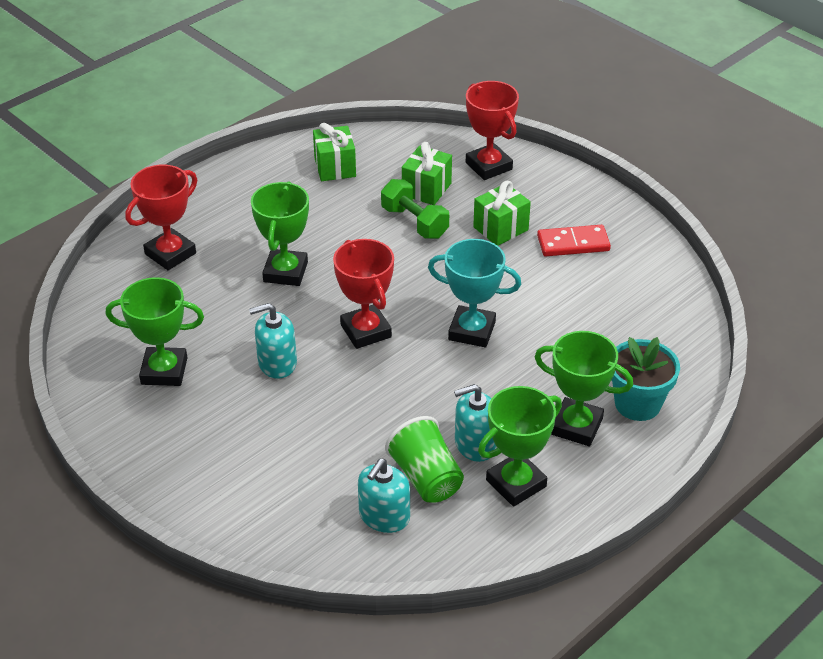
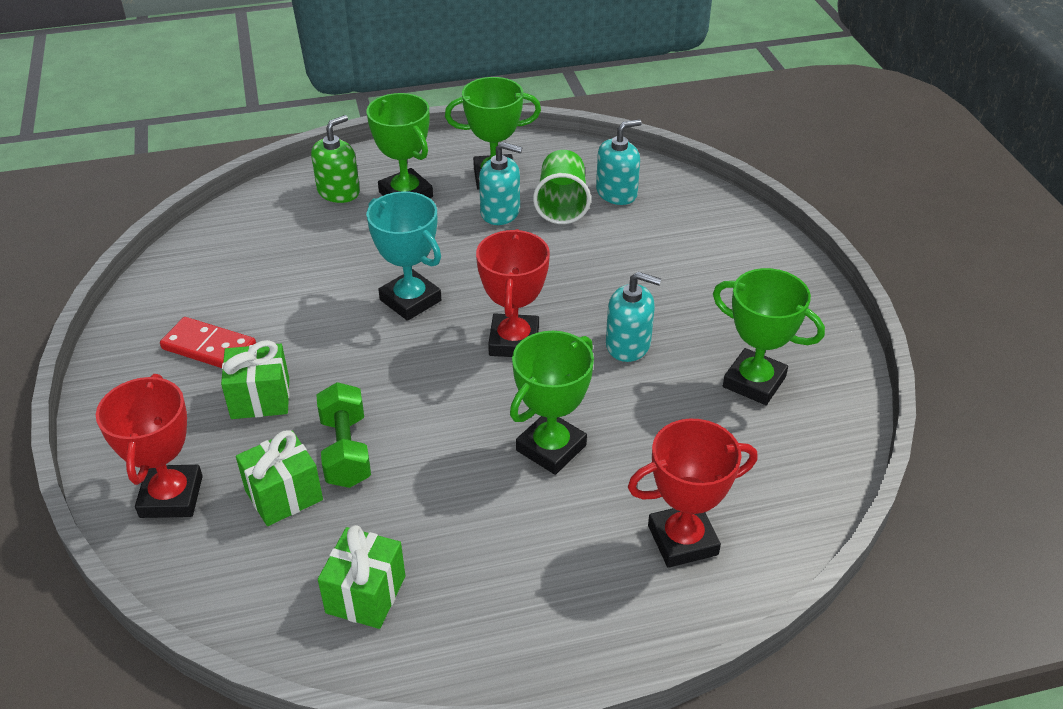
camera: 150 degrees left, 0 degrees up
turquoise flower pot [611,337,680,421] -> green soap dispenser [311,115,360,203]

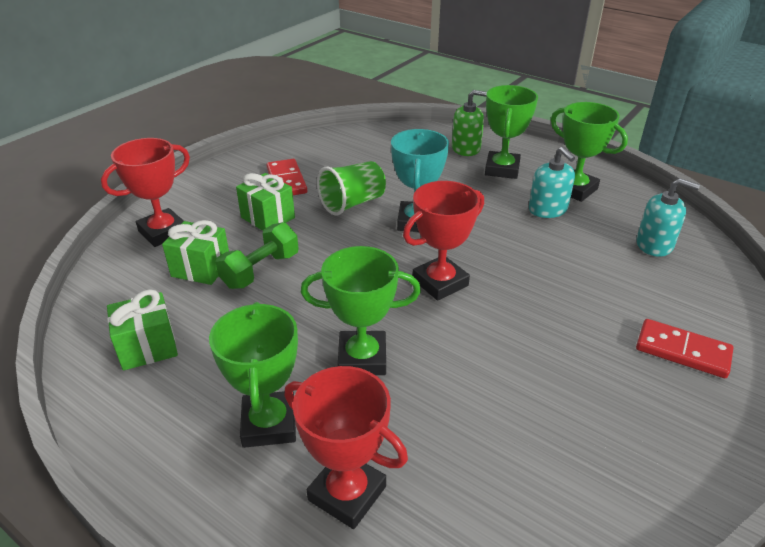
camera: 50 degrees right, 5 degrees down
green cup [533,150,591,224] -> green cup moved to [317,161,386,215]
turquoise soap dispenser [606,272,661,362] -> none
green trophy [713,268,825,405] -> green trophy moved to [209,302,298,448]
none -> red domino [636,319,733,378]

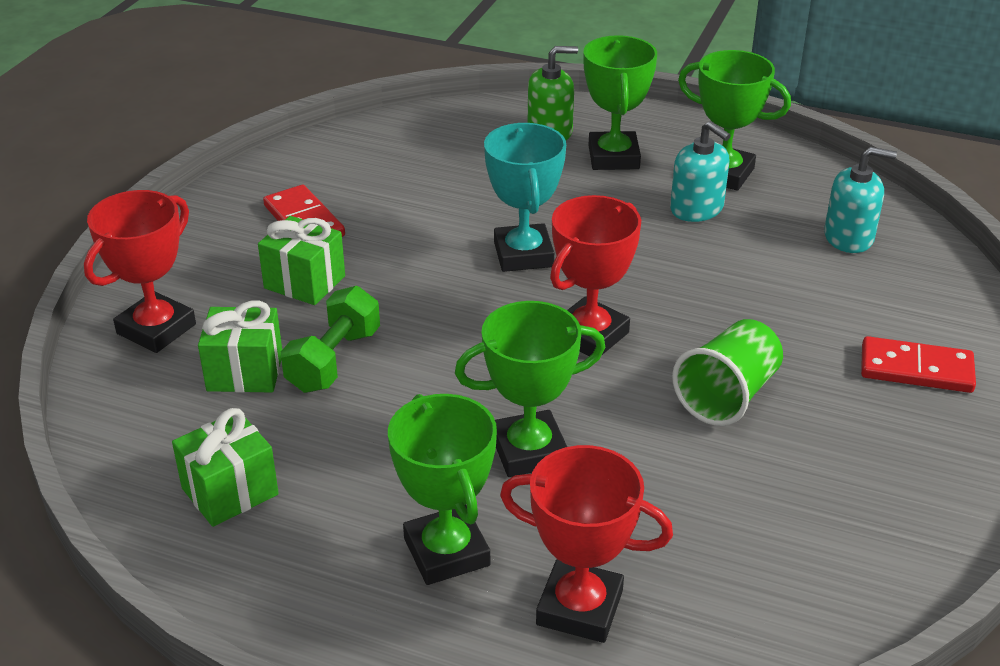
camera: 15 degrees left, 0 degrees up
green cup [317,161,386,215] -> green cup moved to [672,319,783,426]

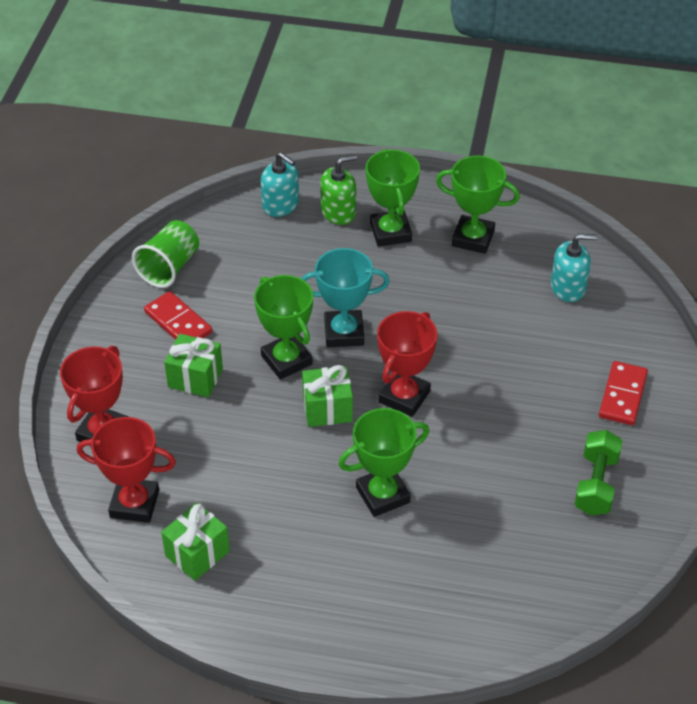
camera: 10 degrees left, 10 degrees up
green gift [198,301,282,393] -> green gift moved to [302,365,353,427]
green dumbbell [281,286,380,393] -> green dumbbell moved to [574,430,623,515]
green trophy [388,394,497,585] -> green trophy moved to [254,275,313,380]
turquoise trophy [484,123,566,272] -> turquoise trophy turned 75 degrees counterclockwise [301,248,390,347]
red trophy [500,445,673,643] -> red trophy moved to [77,417,176,523]
turquoise soap dispenser [670,121,731,222] -> turquoise soap dispenser moved to [261,152,299,217]
green cup [672,319,783,426] -> green cup moved to [132,220,199,288]
red domino [861,336,976,393] -> red domino turned 75 degrees counterclockwise [599,361,648,425]

